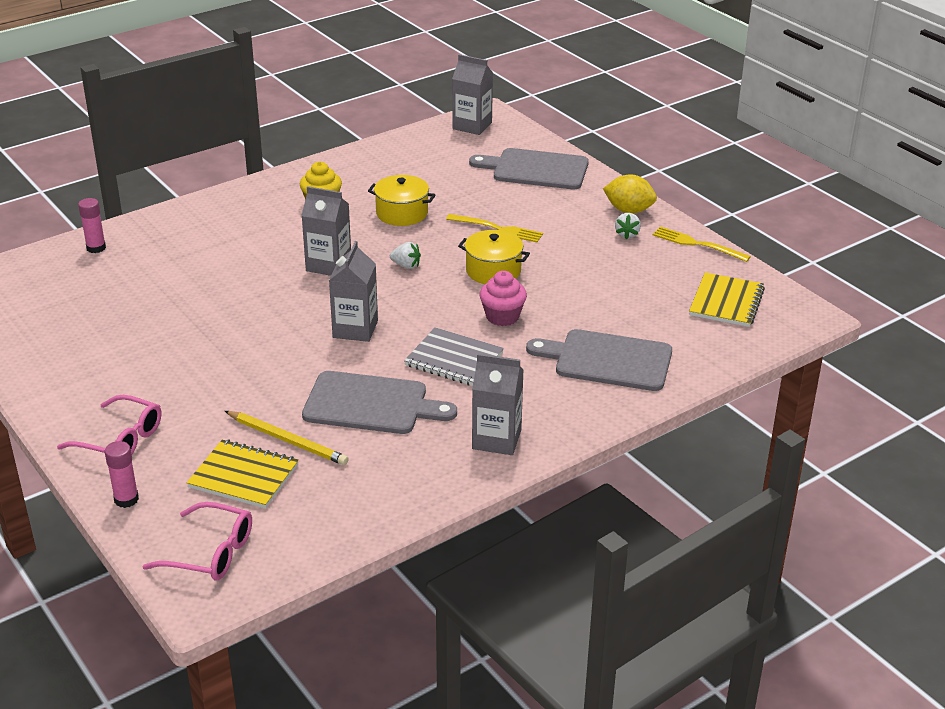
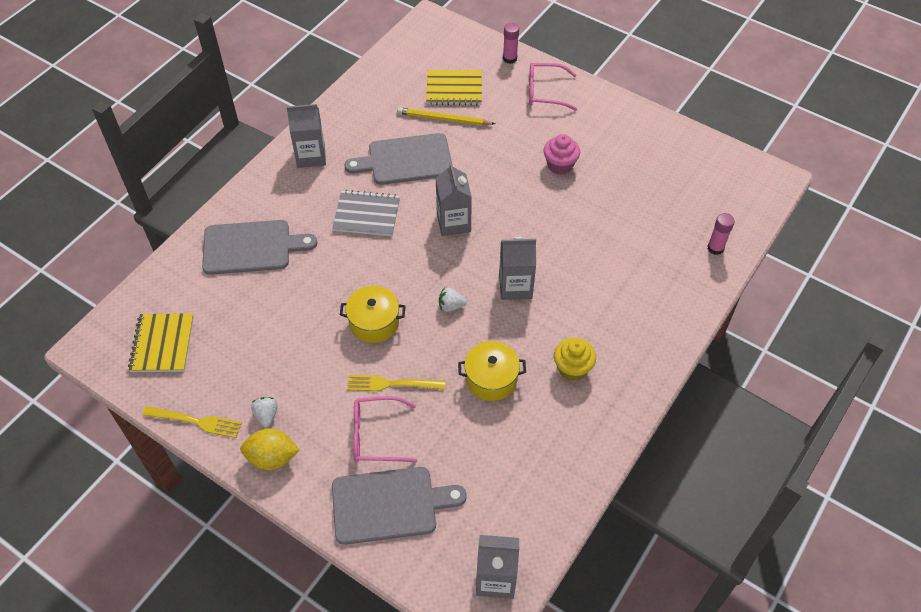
camera: 160 degrees right, 20 degrees up
pink glasses [142,502,252,581] -> pink glasses moved to [353,396,417,463]
pink cupcake [479,271,527,326] -> pink cupcake moved to [544,134,580,175]

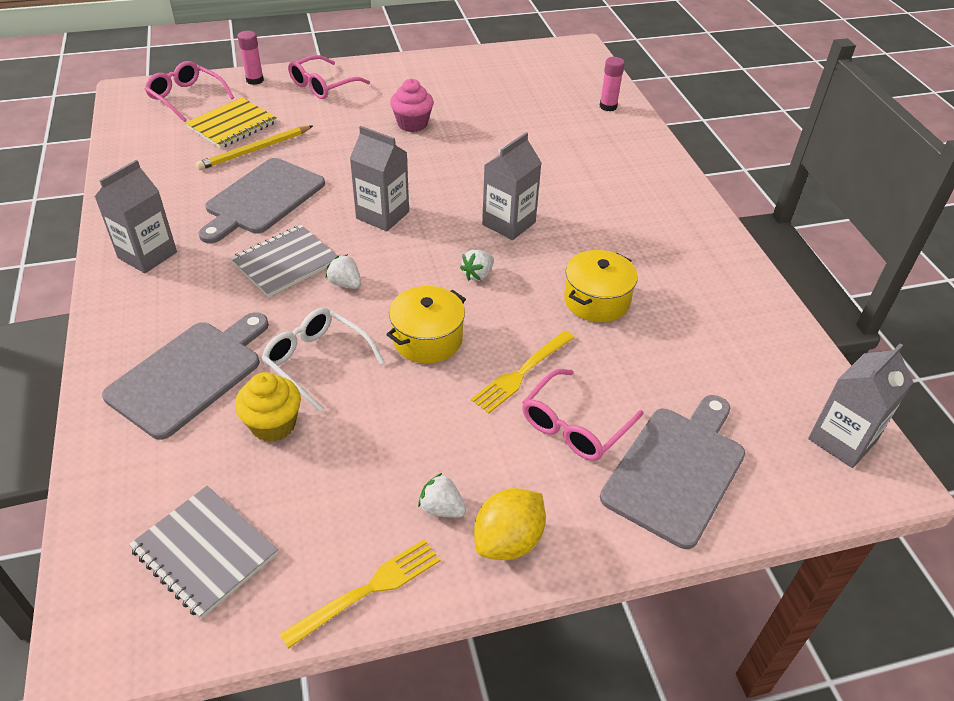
camera: 50 degrees left, 10 degrees down
yellow notebook [128,313,194,372] -> grey notebook [129,485,278,619]
yellow cupcake [554,338,596,381] -> yellow cupcake moved to [235,372,301,442]
none -> pink glasses [145,61,234,122]
none -> white glasses [261,308,385,412]
none -> white strawberry [326,254,361,289]

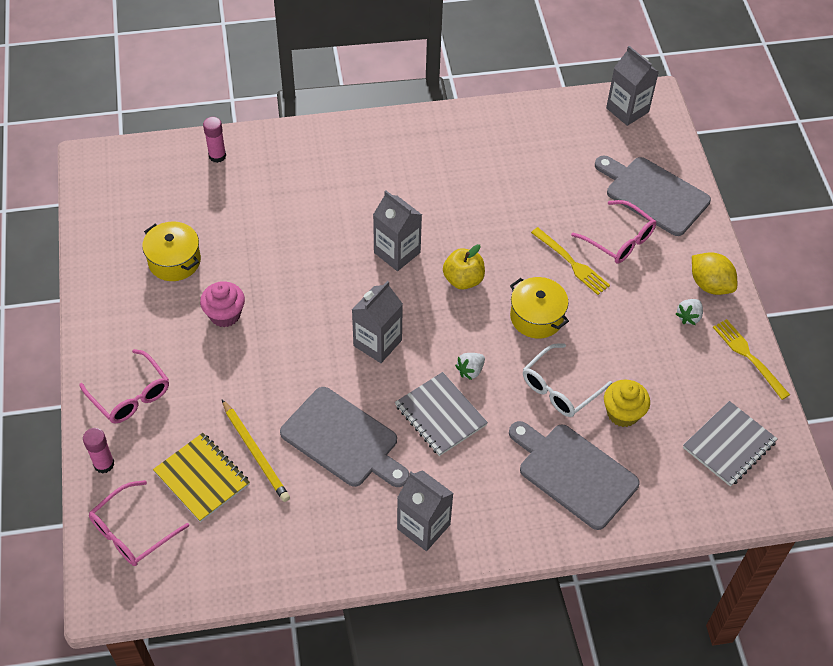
camera: 85 degrees left, 10 degrees up
white strawberry [460,250,494,281] -> yellow apple [443,244,485,289]
yellow pot [564,250,638,322] -> yellow pot moved to [142,221,201,281]

